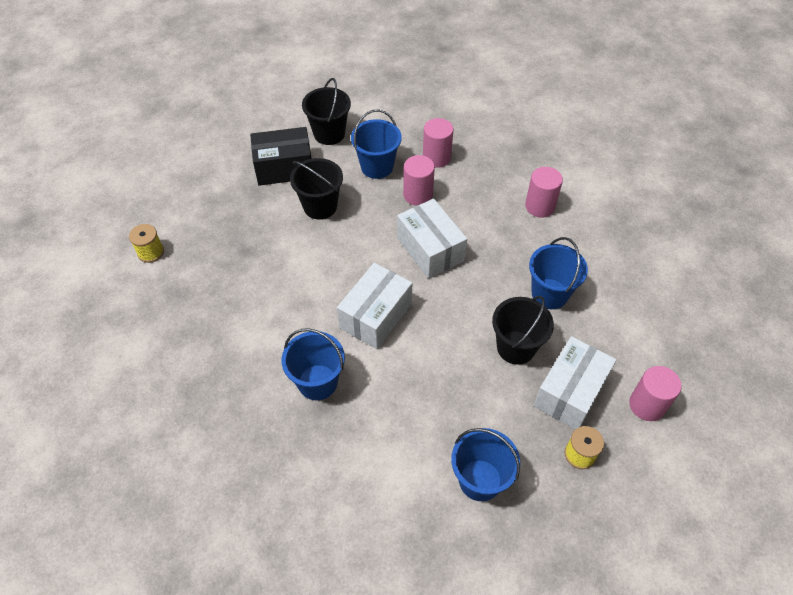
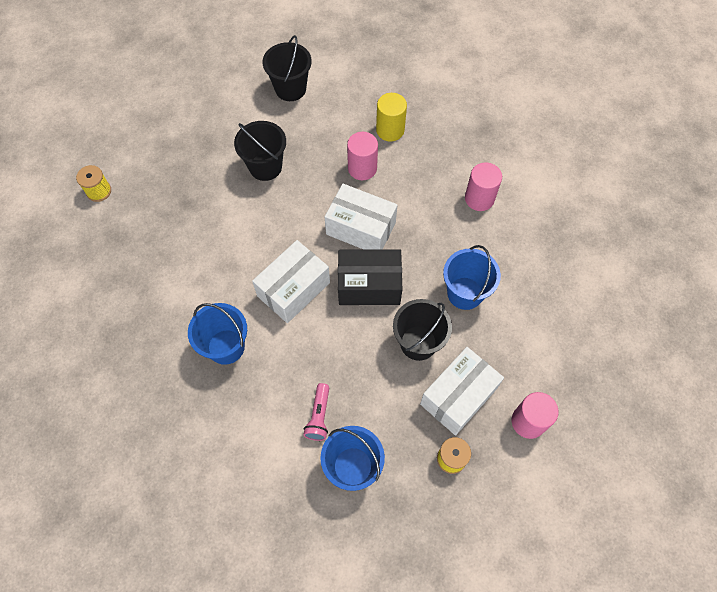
camera: 10 degrees right, 10 degrees up
black box [250,127,311,186] -> black box moved to [338,249,402,305]
blue bucket [351,110,402,179] -> none
white box [397,199,467,279] -> white box turned 45 degrees counterclockwise [325,184,397,250]
pink cylinder [423,118,454,168] -> yellow cylinder [376,93,407,141]
none -> pink flashlight [304,383,329,441]

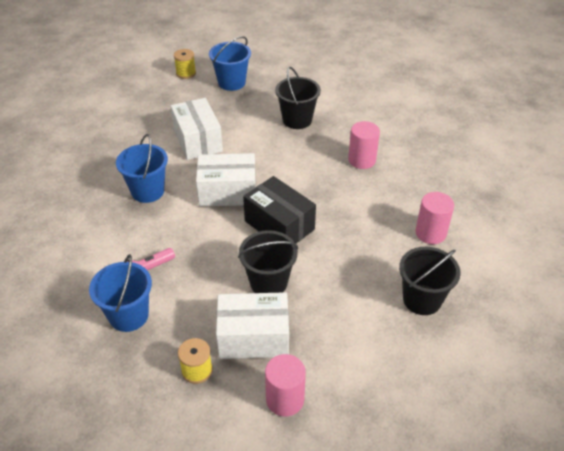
camera: 45 degrees right, 20 degrees down
black bucket [263,35,312,101] -> black bucket moved to [399,247,461,315]
white box [325,184,397,250] -> white box moved to [171,98,223,160]
yellow cylinder [376,93,407,141] -> none
blue bucket [443,245,501,310] -> blue bucket moved to [209,36,251,91]

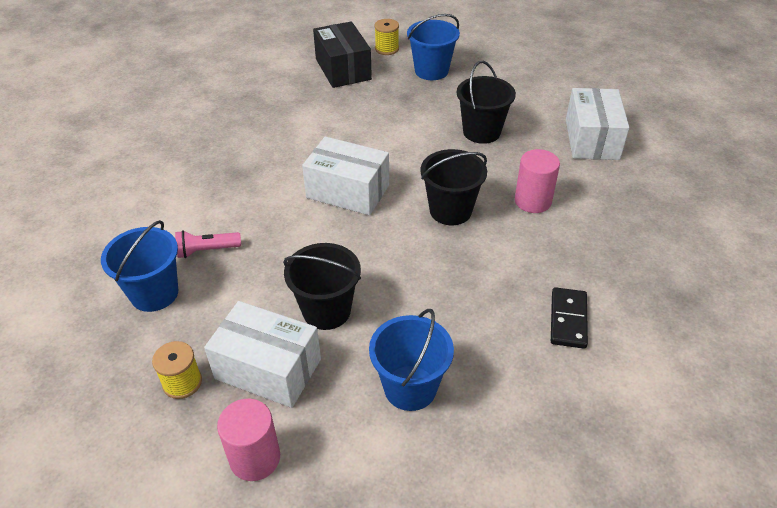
camera: 25 degrees right, 0 degrees up
blue bucket [116,134,168,203] -> blue bucket moved to [369,309,454,411]
white box [171,98,223,160] -> white box moved to [566,88,630,160]
black box [243,176,316,244] -> black box moved to [313,21,372,88]
black bucket [399,247,461,315] -> black bucket moved to [420,149,487,225]
pink cylinder [415,192,454,244] -> black domino [551,287,588,349]

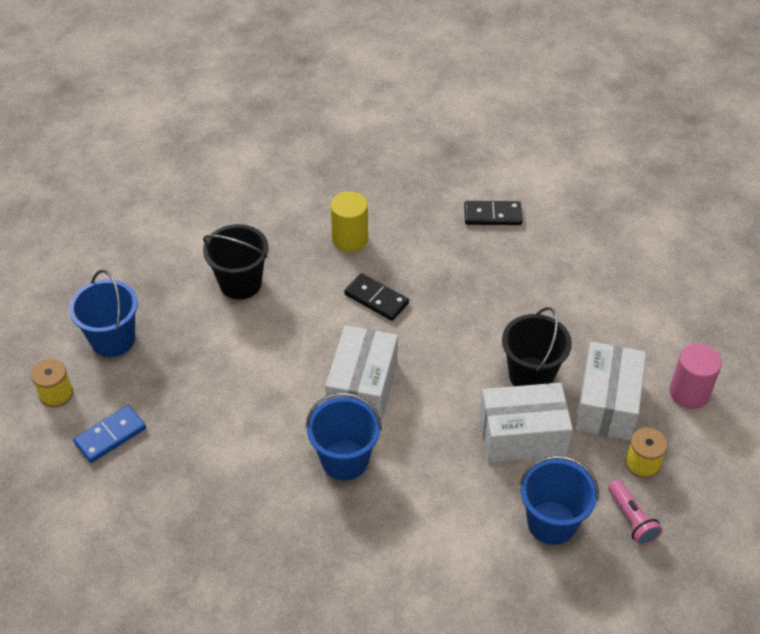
camera: 100 degrees left, 5 degrees up
pink flashlight [175,230,241,258] -> pink flashlight moved to [608,480,663,546]
black box [313,21,372,88] -> blue domino [73,405,146,463]
blue bucket [369,309,454,411] -> blue bucket moved to [306,392,382,481]
black bucket [420,149,487,225] -> black domino [344,273,409,321]
pink cylinder [515,149,560,213] -> yellow cylinder [330,191,368,252]
white box [566,88,630,160] -> white box moved to [479,383,573,463]

